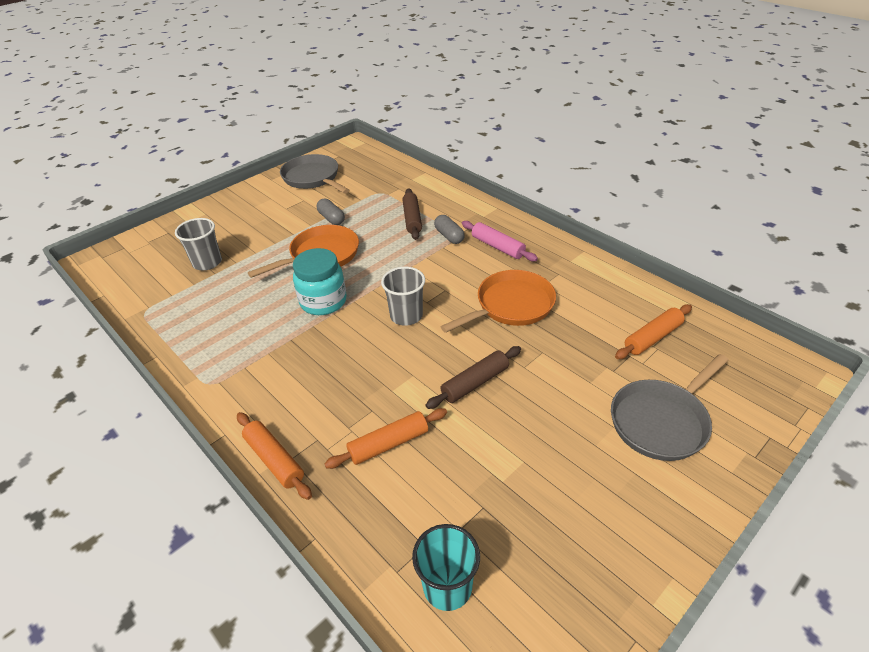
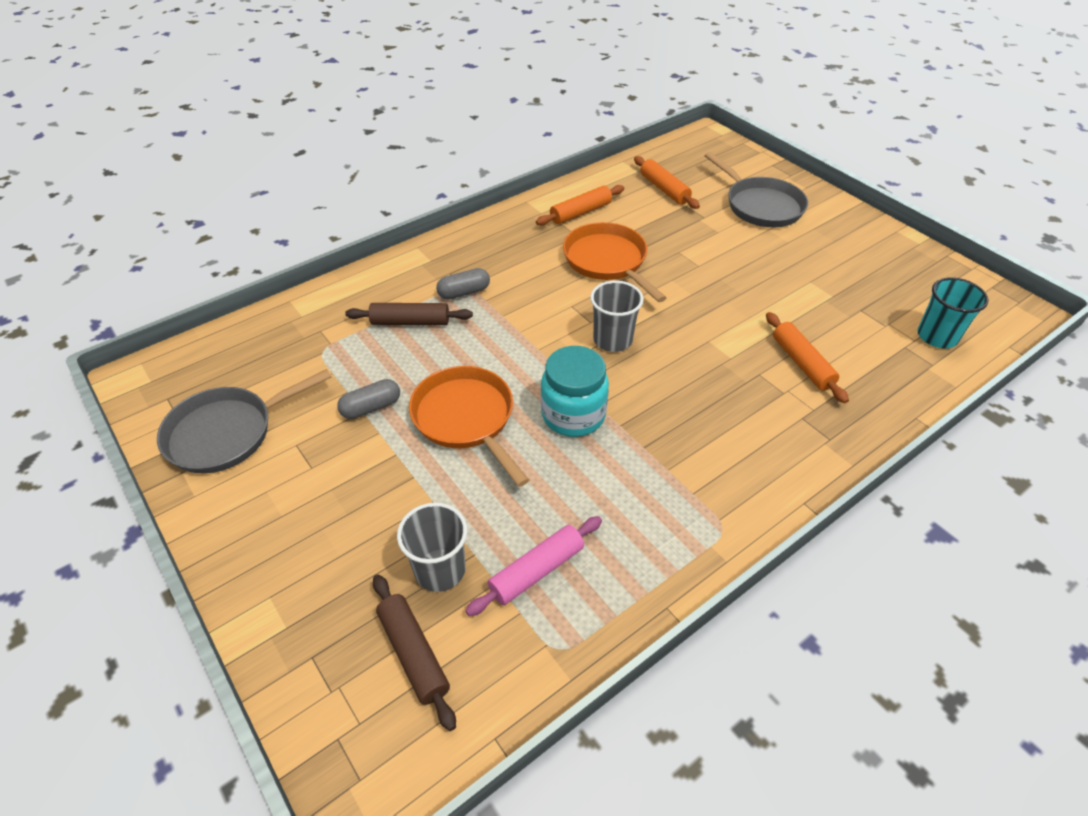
camera: 85 degrees left, 5 degrees up
orange rolling pin [237,412,312,500] -> orange rolling pin moved to [536,185,624,226]
brown rolling pin [425,346,521,409] -> brown rolling pin moved to [373,574,456,731]
pink rolling pin [462,221,538,261] -> pink rolling pin moved to [465,516,602,616]

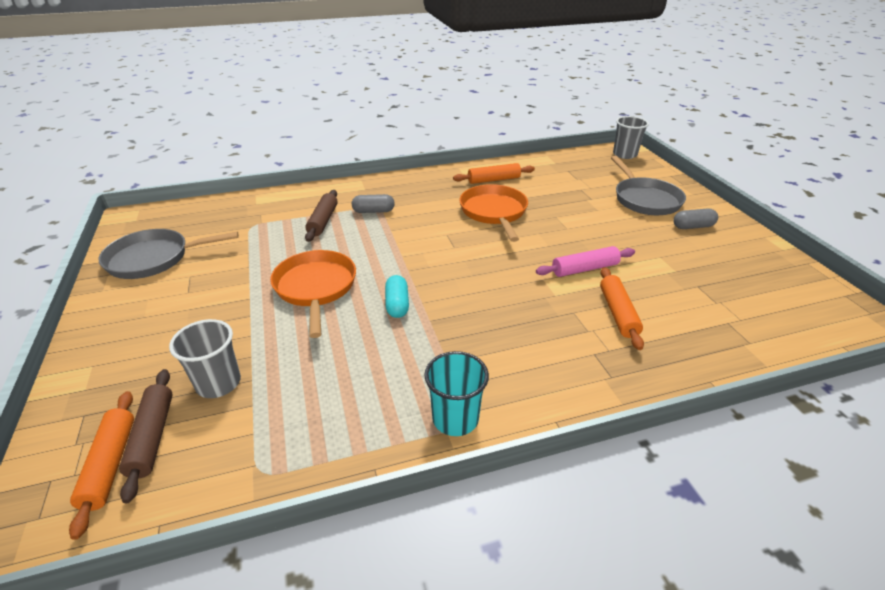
camera: 20 degrees right, 10 degrees down
grey capsule [337,379,400,419] -> grey capsule moved to [674,209,718,229]
brown rolling pin [345,303,473,325] -> brown rolling pin turned 75 degrees clockwise [305,190,338,242]
pink rolling pin [465,516,602,616] -> pink rolling pin moved to [536,246,635,277]
turquoise jar [541,346,609,437] -> turquoise capsule [385,275,409,318]
grey cup [590,281,644,352] -> grey cup moved to [613,116,649,159]
orange rolling pin [634,156,700,209] -> orange rolling pin moved to [69,391,134,540]
turquoise cup [918,277,989,348] -> turquoise cup moved to [424,351,489,436]

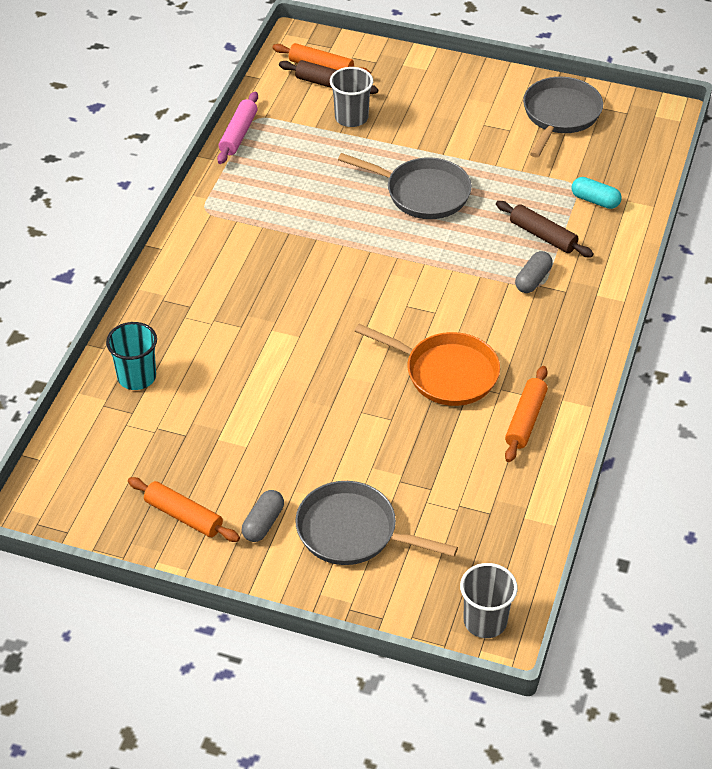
camera: 125 degrees right, 10 degrees up
orange pan [270,250,356,338] -> grey pan [338,153,472,219]
turquoise capsule [385,275,409,318] -> turquoise capsule moved to [572,177,622,209]
turquoise cup [424,351,489,436] -> turquoise cup moved to [106,322,157,390]
pink rolling pin [536,246,635,277] -> pink rolling pin moved to [217,92,258,164]
orange rolling pin [600,267,644,350] -> orange rolling pin moved to [128,477,240,542]

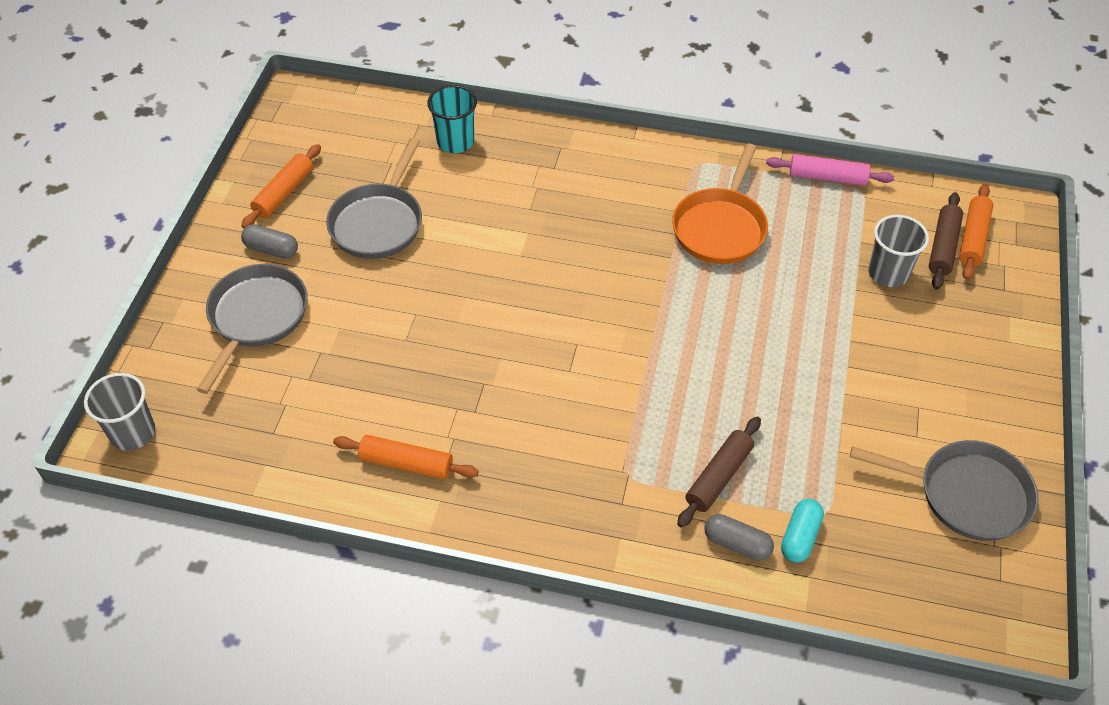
camera: 85 degrees right, 5 degrees up
grey pan [338,153,472,219] -> grey pan moved to [326,138,422,259]
orange pan [355,324,500,406] -> orange pan moved to [672,144,768,264]
grey capsule [515,251,553,293] -> grey capsule moved to [704,514,774,561]

